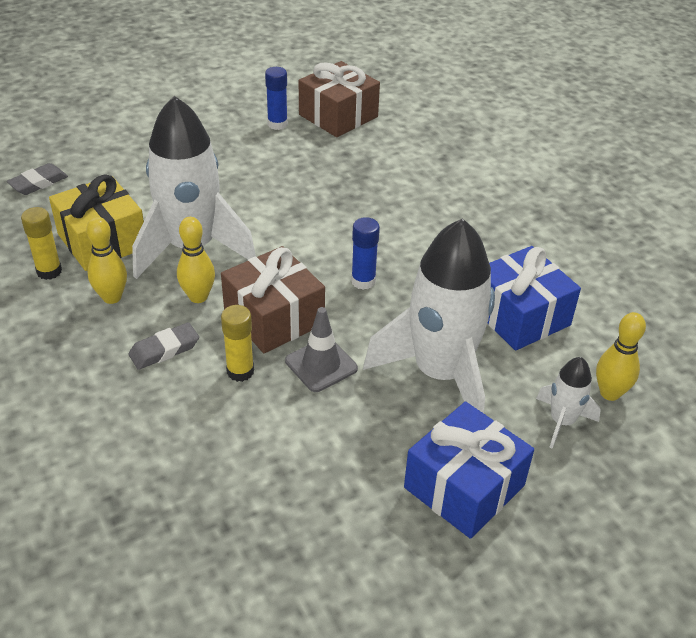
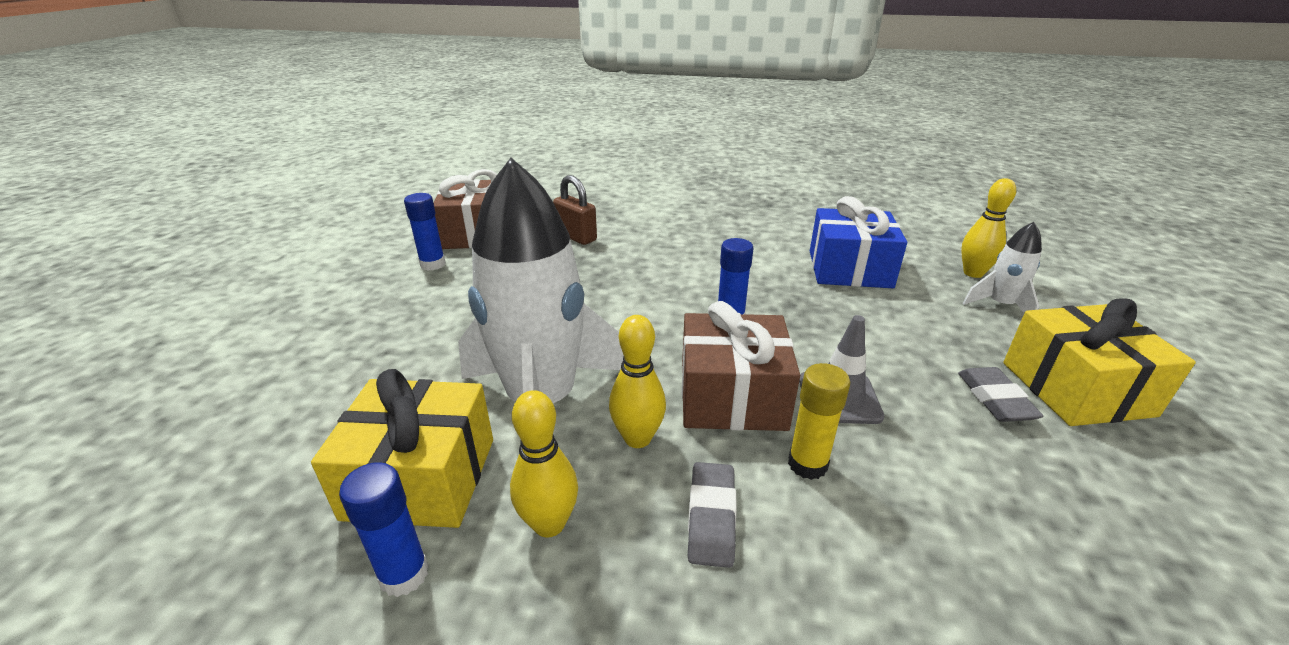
camera: 50 degrees left, 10 degrees down
grey eraser [6,163,68,195] -> grey eraser moved to [958,367,1044,422]
yellow glue stick [21,207,62,280] -> blue glue stick [339,462,429,597]
white rocket [363,218,495,413] -> none
blue gift [404,402,534,539] -> yellow gift [1003,298,1196,426]
none -> brown padlock [553,175,597,245]

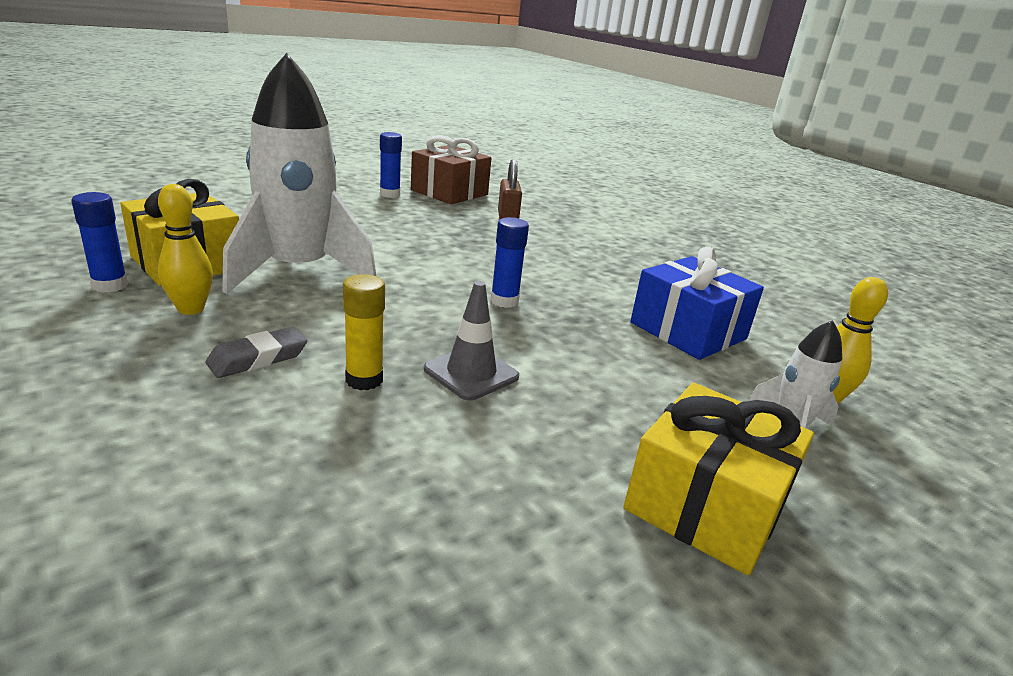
camera: 40 degrees right, 5 degrees down
yellow bowling pin [609,315,666,448] -> none
brown gift [682,301,800,431] -> none
grey eraser [958,367,1044,422] -> none

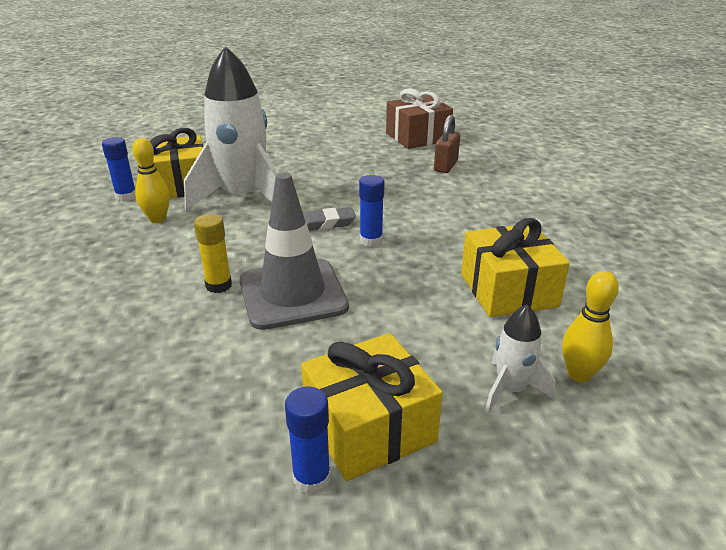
camera: 30 degrees right, 5 degrees up
grey eraser [206,327,307,378] -> grey eraser moved to [303,207,356,230]
blue glue stick [380,132,402,198] -> blue glue stick moved to [285,386,331,495]
grey traffic cone [424,281,519,401] -> grey traffic cone [239,172,349,330], size x1.75
blue gift [630,247,764,360] -> yellow gift [461,218,570,317]

